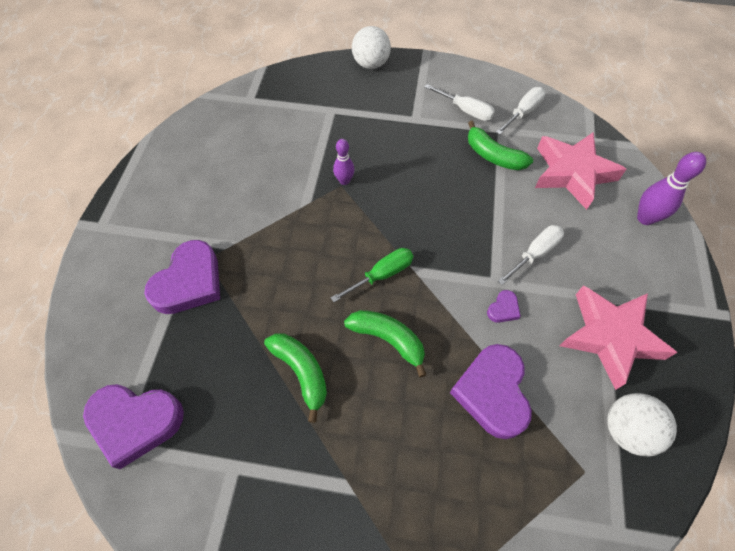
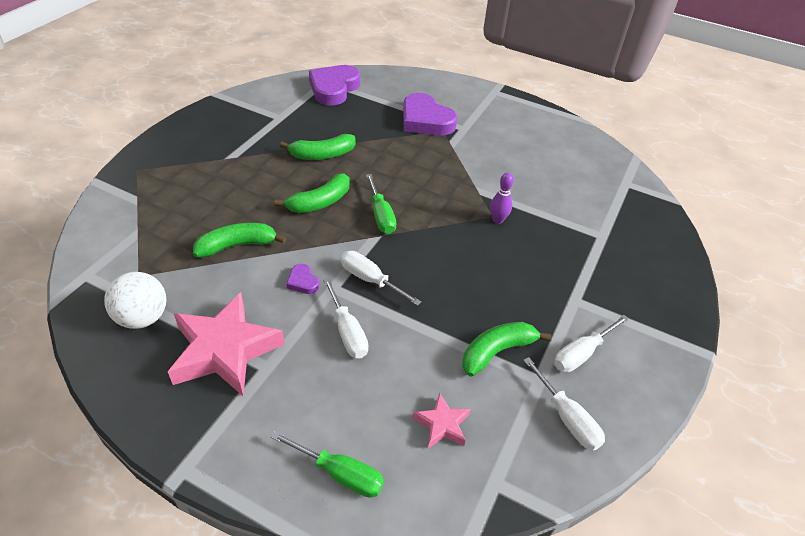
camera: 105 degrees right, 15 degrees down
white ball [352,26,391,69] -> none
purple heart [450,344,532,439] -> green banana [193,223,286,257]
pink star [535,132,626,210] -> pink star [413,393,471,449], size x0.48
purple bowling pin [637,152,706,225] -> green screwdriver [271,431,384,498]
none -> white screwdriver [341,251,421,306]

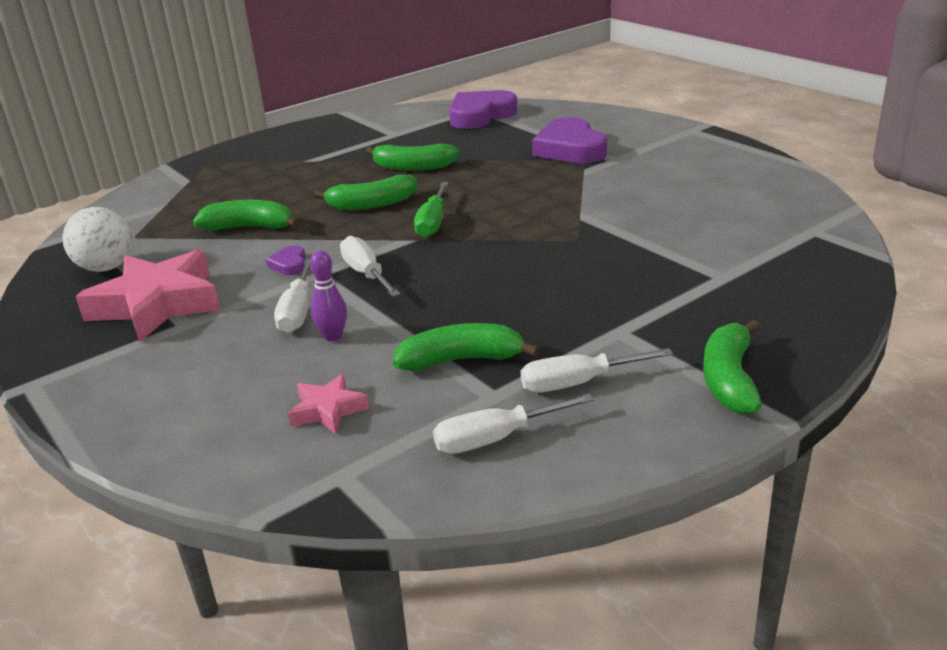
camera: 30 degrees right, 15 degrees down
green screwdriver [271,431,384,498] -> none
purple bowling pin [490,173,514,224] -> purple bowling pin moved to [310,250,347,342]
white screwdriver [523,357,605,451] -> white screwdriver turned 75 degrees clockwise [433,394,594,454]
none -> green banana [703,320,762,415]

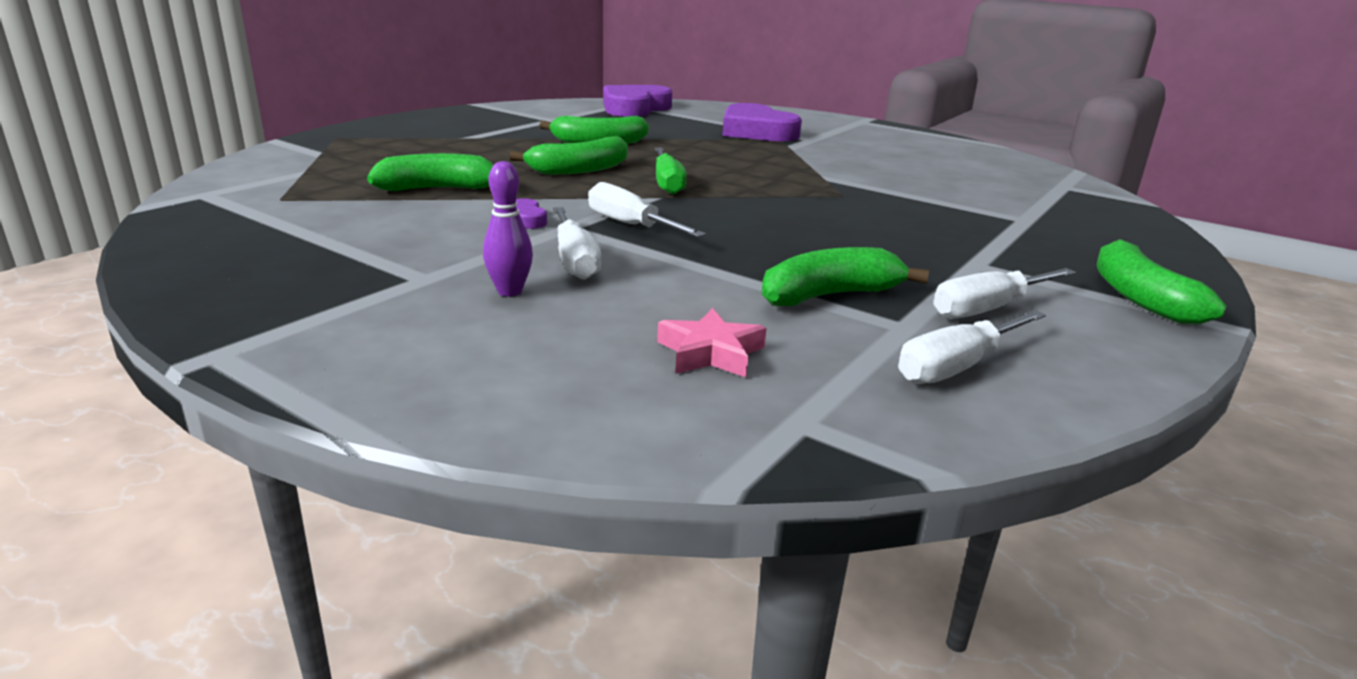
camera: 20 degrees left, 5 degrees down
white ball [62,207,132,272] -> none
pink star [76,250,221,343] -> none
purple bowling pin [310,250,347,342] -> purple bowling pin moved to [483,161,533,297]

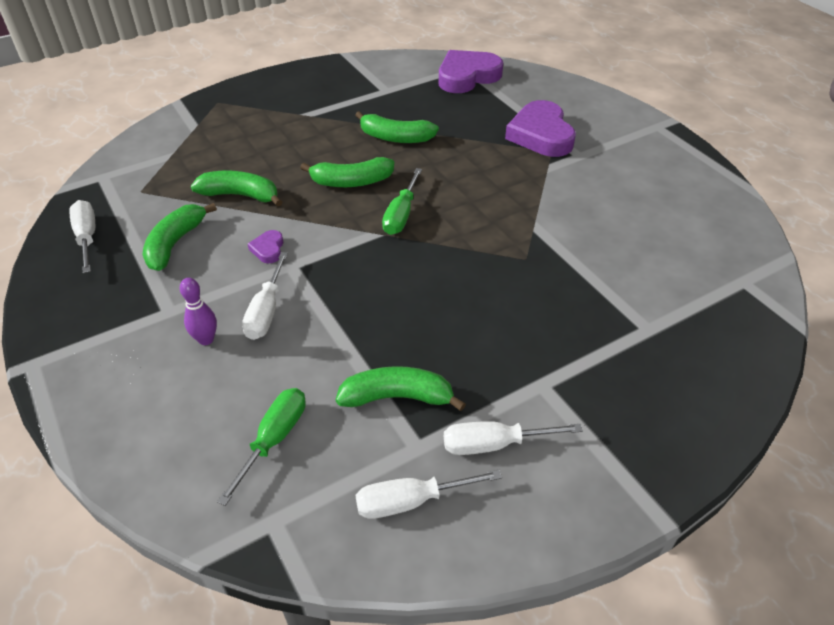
camera: 25 degrees right, 20 degrees up
white screwdriver [588,182,706,237] -> white screwdriver moved to [69,200,95,273]
pink star [657,308,767,377] -> green screwdriver [217,388,306,506]
green banana [1096,239,1226,324] -> green banana moved to [142,203,217,271]

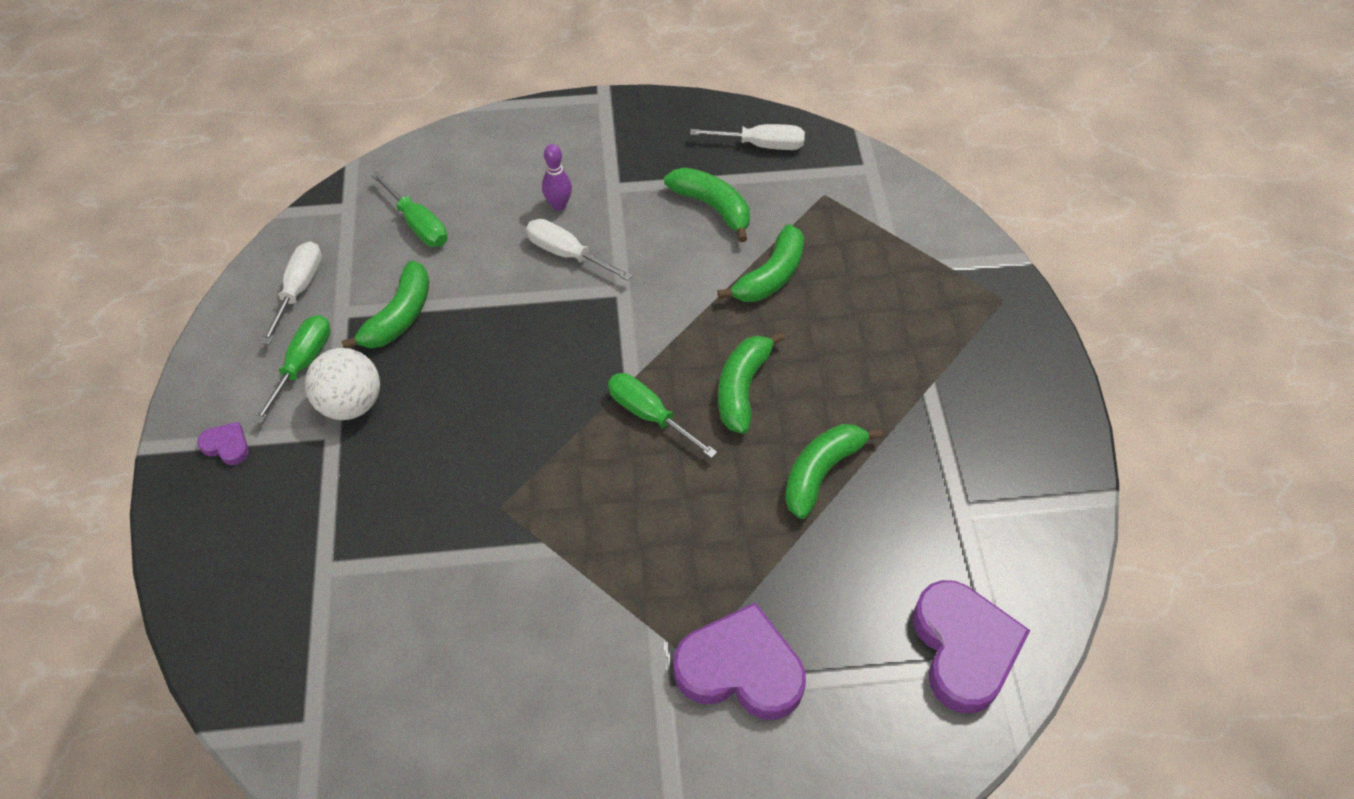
camera: 115 degrees right, 10 degrees up
purple heart [248,230,283,263] -> purple heart moved to [197,422,249,465]
white screwdriver [444,421,583,455] -> green screwdriver [254,315,330,424]
none -> white ball [305,348,380,420]

